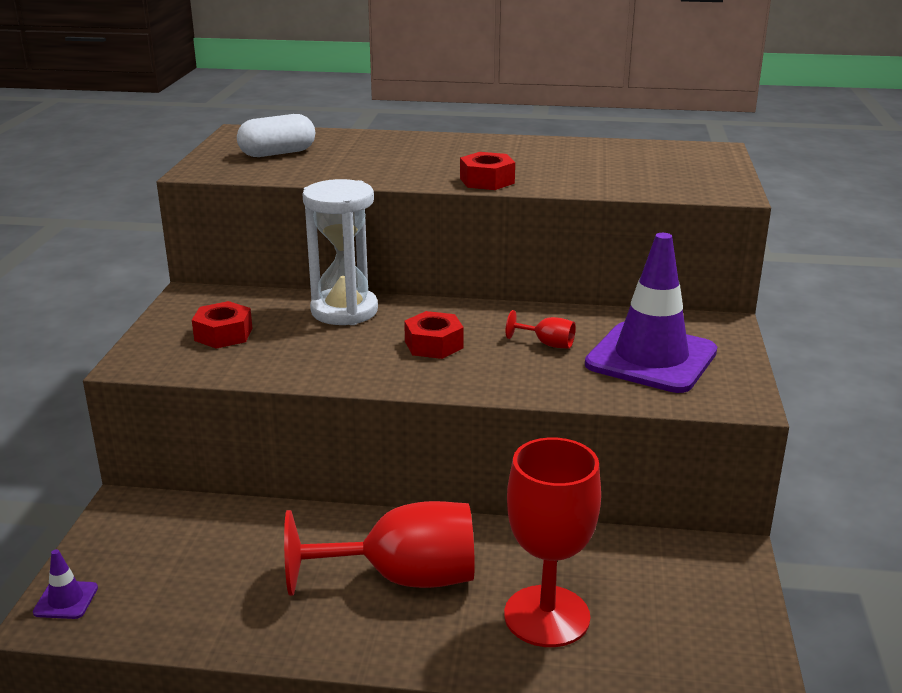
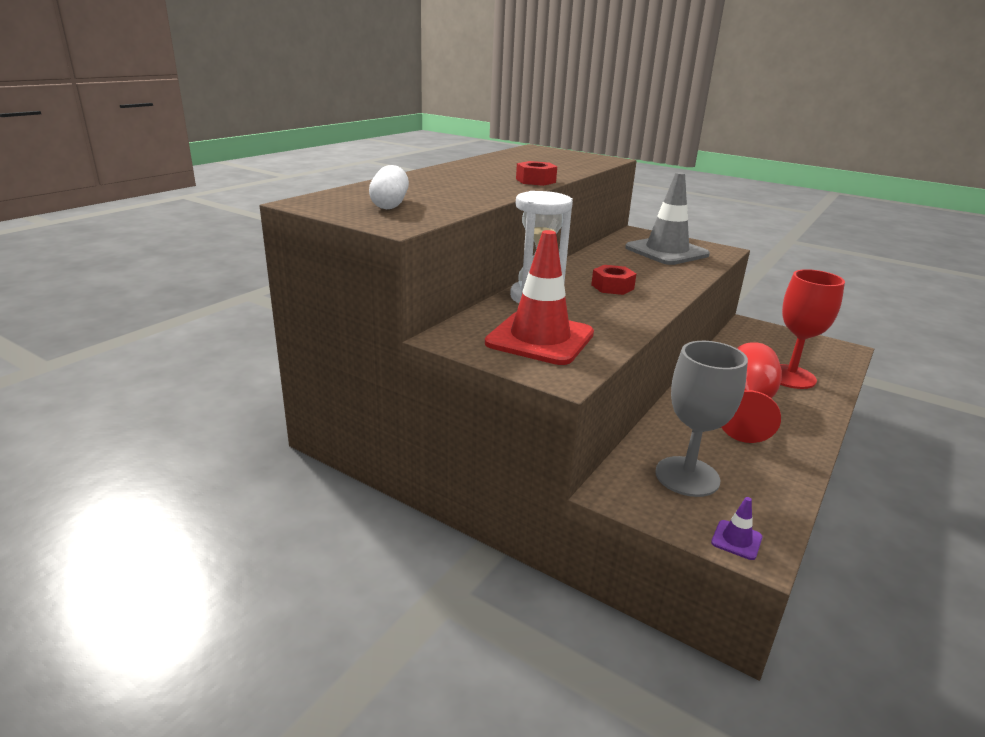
camera: 65 degrees left, 0 degrees up
red nut [192,301,253,349] -> red traffic cone [485,230,594,365]
red goblet [506,310,576,349] -> none
purple traffic cone [585,233,717,393] -> grey traffic cone [625,172,710,265]
none -> grey goblet [655,341,748,497]

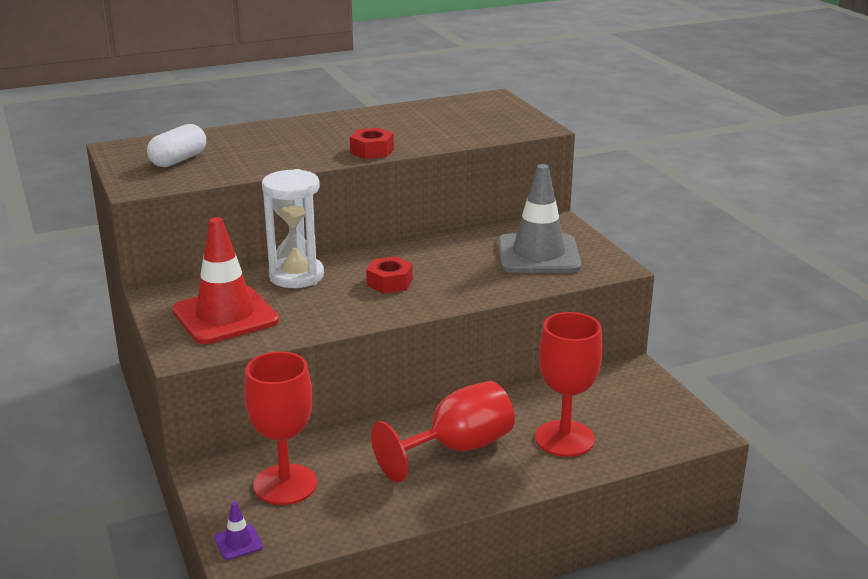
camera: 35 degrees right, 0 degrees up
grey goblet [655,341,748,497] -> red goblet [244,352,317,505]

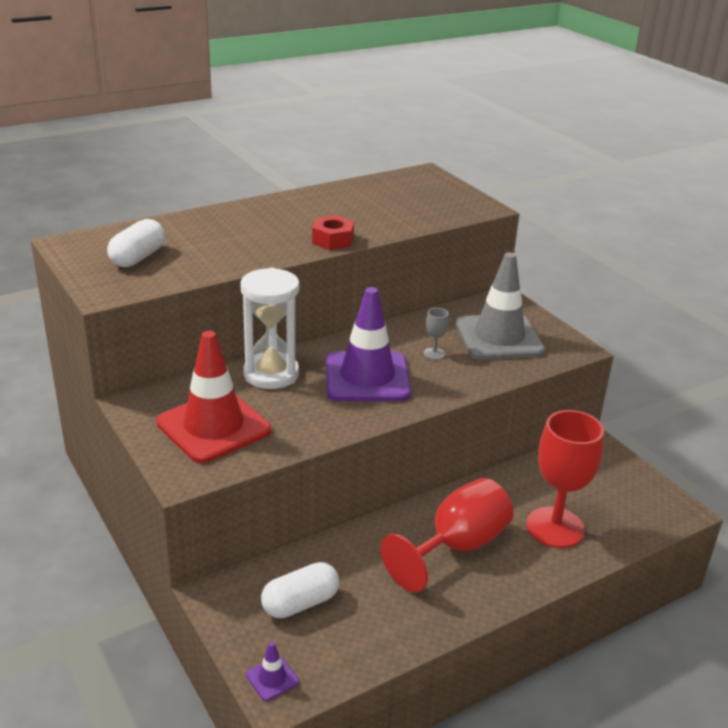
camera: 10 degrees left, 5 degrees up
red goblet [244,352,317,505] -> white capsule [261,562,339,618]
red nut [367,256,413,294] -> purple traffic cone [326,287,411,401]
none -> grey goblet [424,308,449,360]

